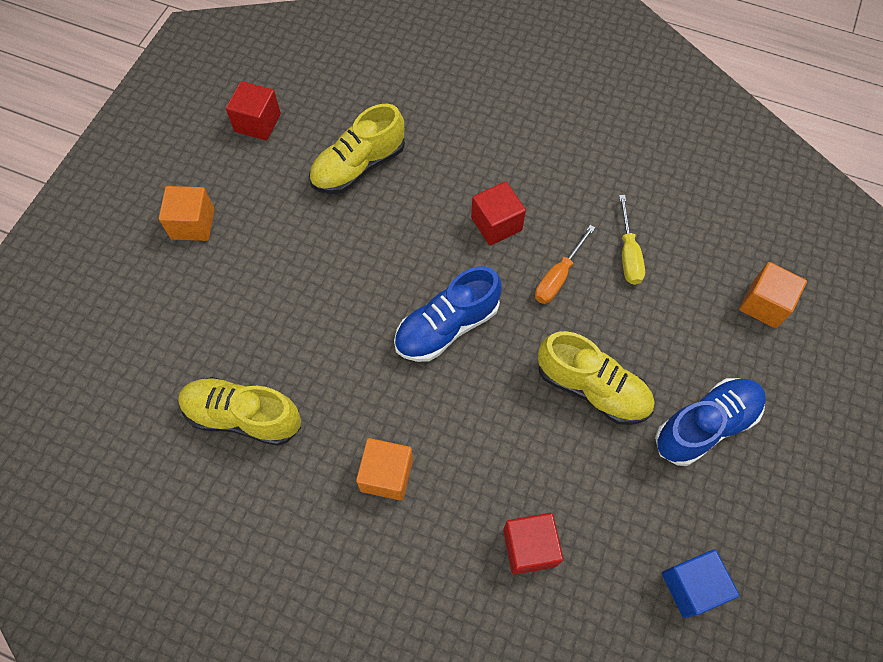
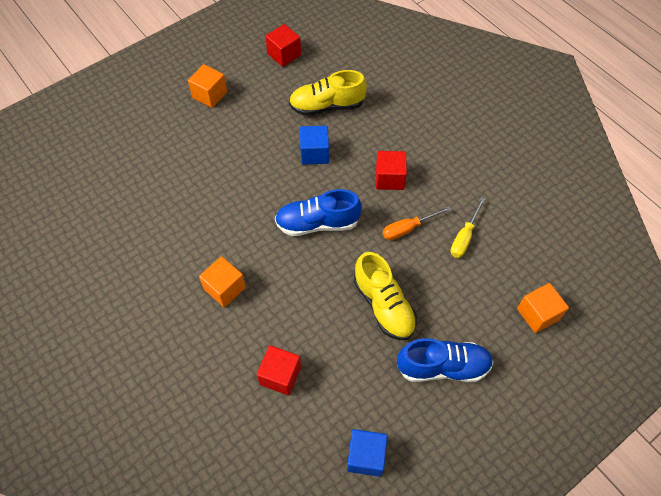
camera: 30 degrees right, 5 degrees down
yellow shoe [178,377,301,446] -> none
none -> blue cube [300,126,329,165]

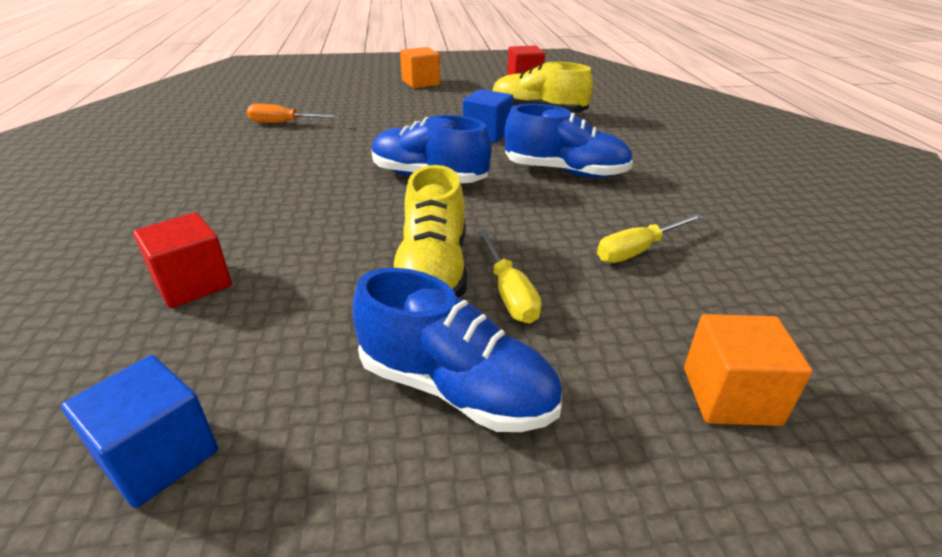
camera: 30 degrees right, 25 degrees down
orange cube [199,256,246,307] -> none
red cube [376,151,407,190] -> blue shoe [505,104,633,178]
orange screwdriver [383,206,451,240] -> orange screwdriver moved to [247,104,341,123]
none -> yellow screwdriver [477,229,542,324]

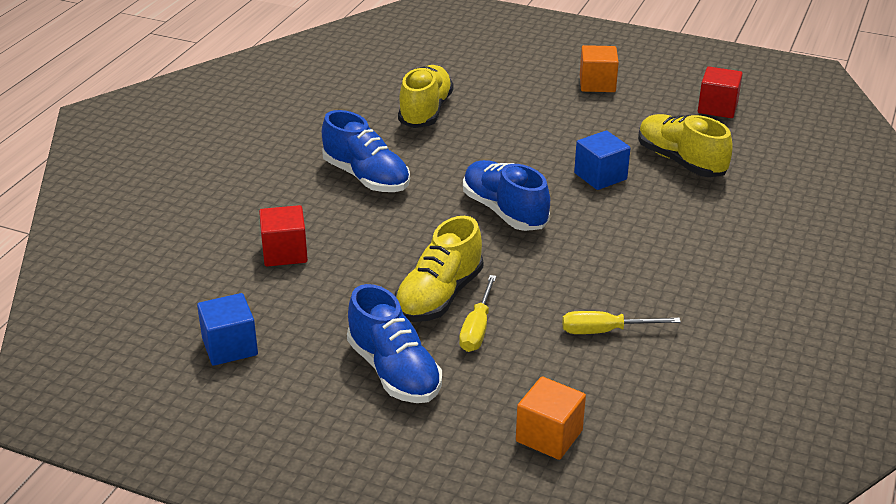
camera: 30 degrees right, 0 degrees up
orange screwdriver [247,104,341,123] -> yellow shoe [398,65,453,128]
blue shoe [505,104,633,178] -> blue shoe moved to [322,110,410,192]

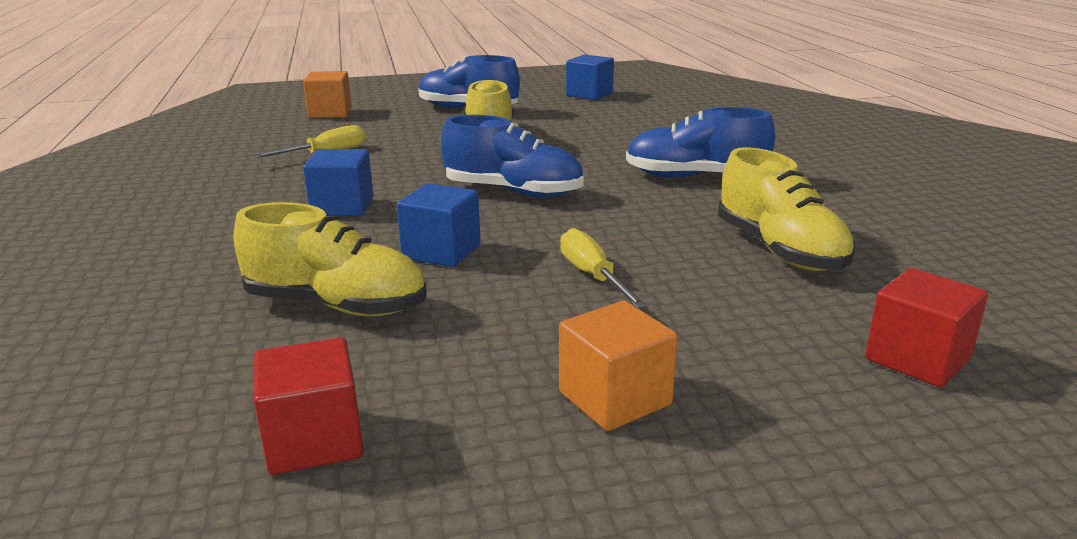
camera: 145 degrees right, 10 degrees down
red cube [259,205,308,267] -> red cube moved to [865,268,988,388]
yellow screwdriver [459,275,497,352] -> yellow screwdriver moved to [560,228,648,309]
none -> blue cube [303,149,373,216]

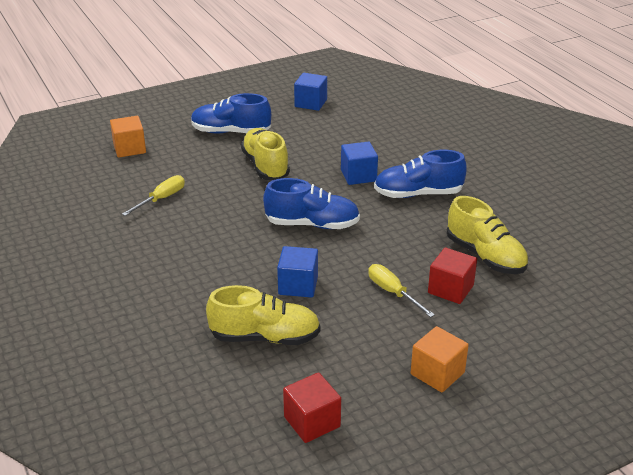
camera: 15 degrees left, 10 degrees up
blue cube [303,149,373,216] -> blue cube moved to [341,142,378,185]
red cube [865,268,988,388] -> red cube moved to [428,247,477,304]

